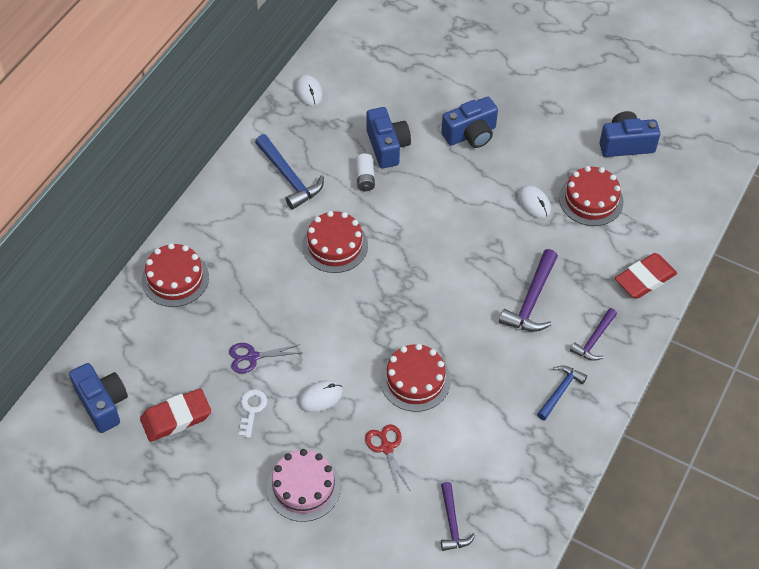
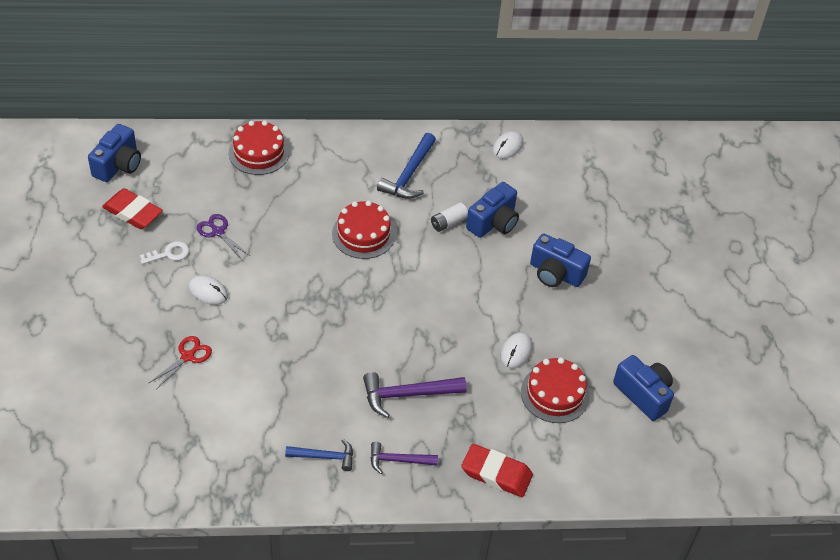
camera: 55 degrees right, 5 degrees down
pink cake [267,449,341,522] -> none
red cake [380,344,451,412] -> none
purple hammer [441,482,476,551] -> none

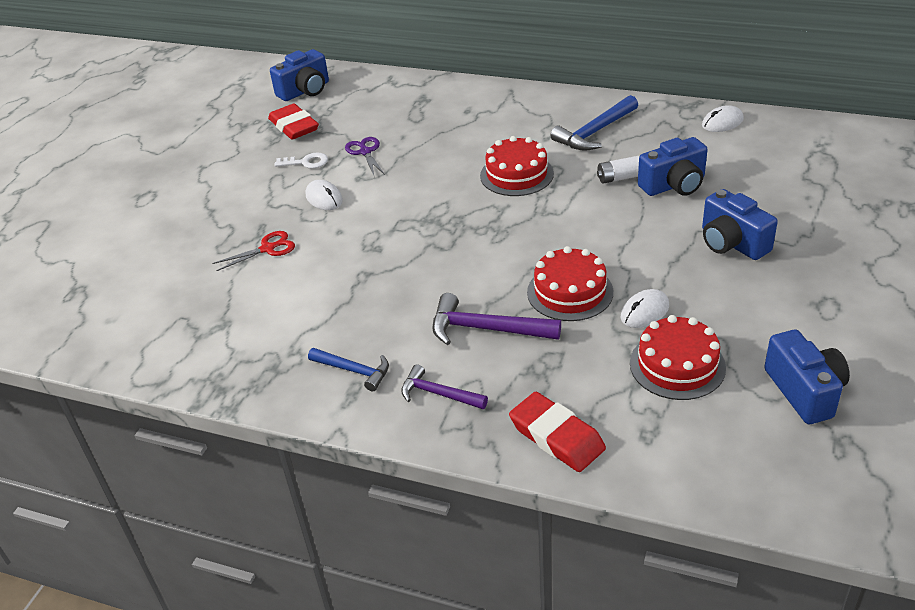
camera: 30 degrees right, 10 degrees down
red cake [229,121,289,175] -> red cake moved to [527,246,613,321]

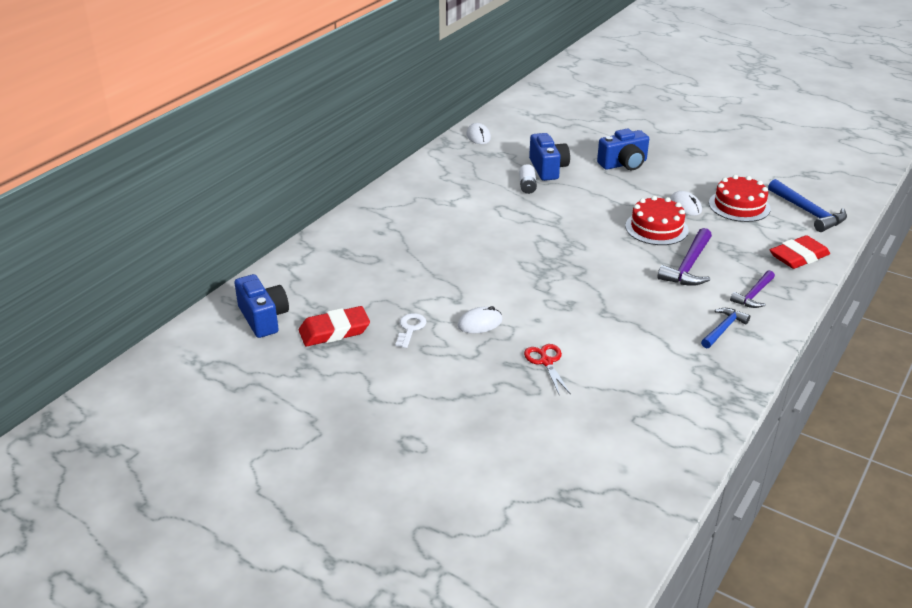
camera: 80 degrees left, 5 degrees down
purple scissors [345,137,385,175] -> none
red cake [480,136,554,196] -> none
blue hammer [551,95,638,151] -> blue hammer moved to [768,179,847,232]
blue camera [764,330,850,424] -> none

